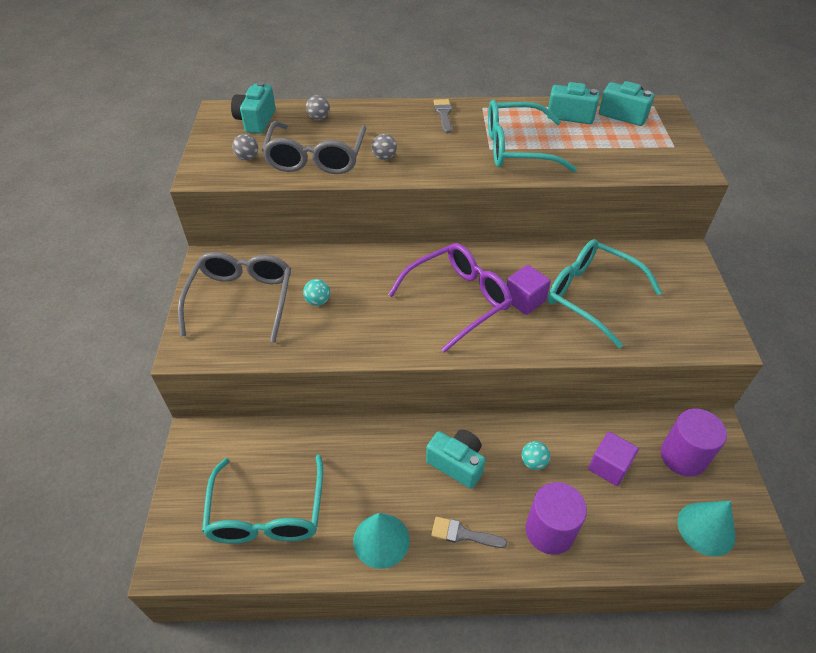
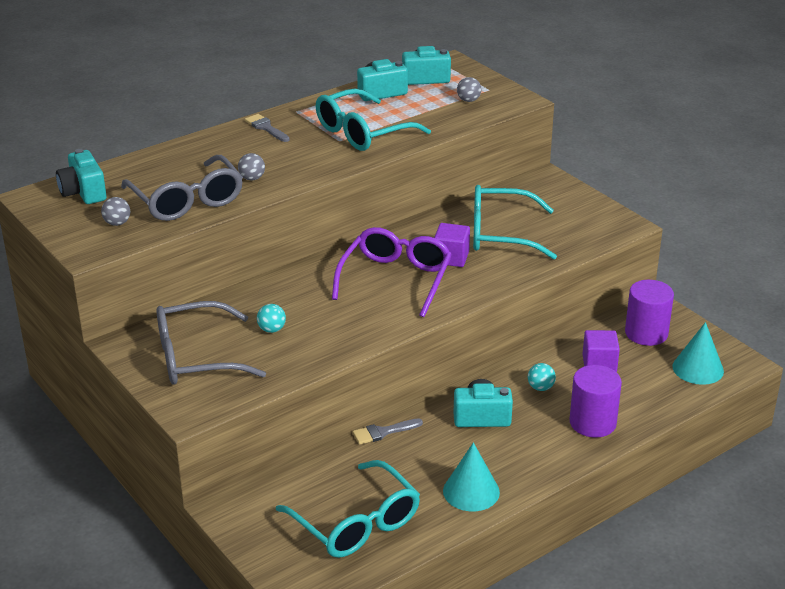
camera: 35 degrees left, 15 degrees down
grey glasses [178,252,291,342] -> grey glasses turned 75 degrees counterclockwise [156,301,266,385]
grey ball [306,95,330,120] -> grey ball moved to [457,77,481,102]
grey brush [431,517,507,548] -> grey brush moved to [352,418,423,445]

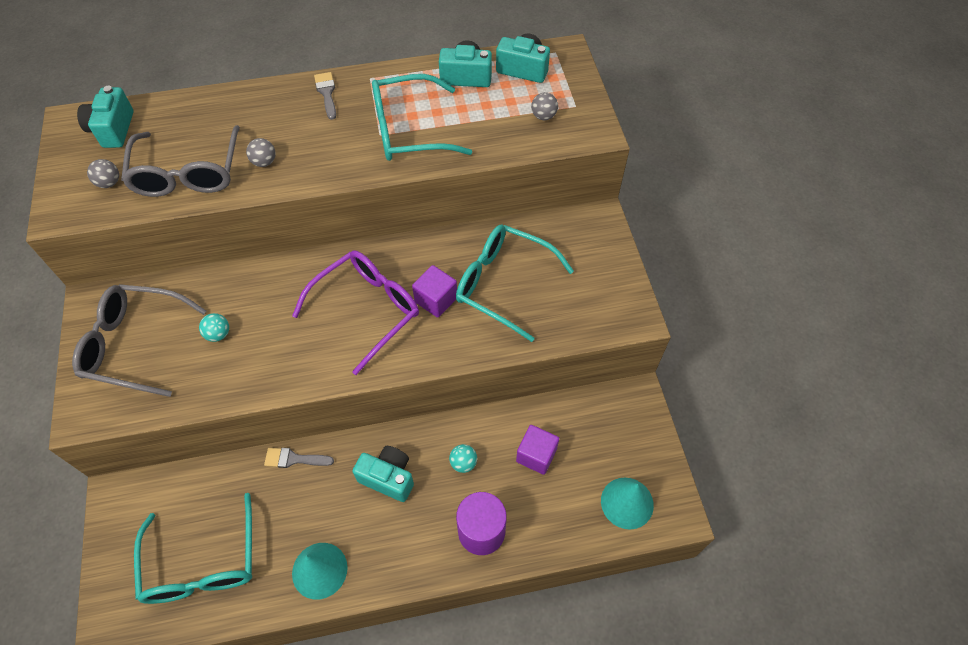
camera: 25 degrees right, 25 degrees up
purple cylinder [625,280,674,346] -> none

